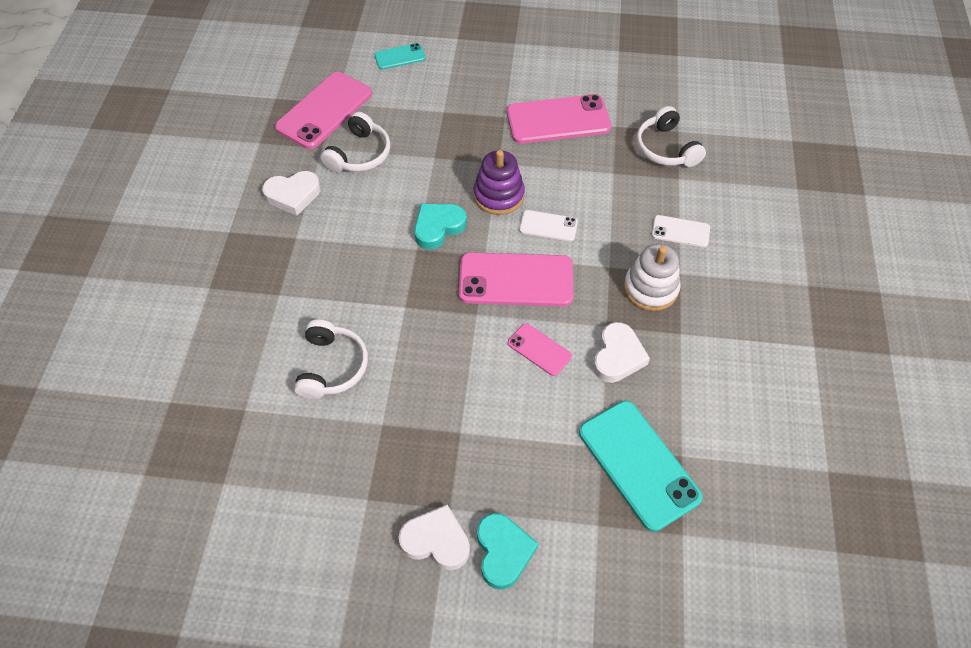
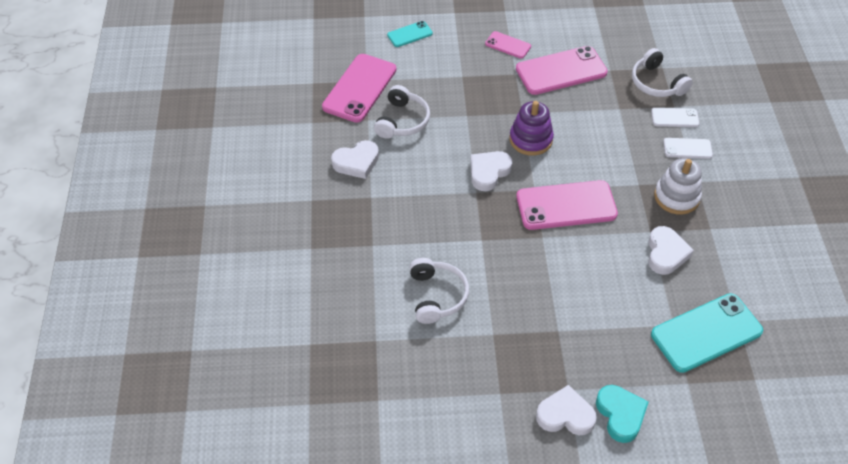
camera: 10 degrees left, 5 degrees down
turquoise heart [414,204,467,250] -> white heart [470,151,512,191]
pink phone [508,323,572,376] -> pink phone moved to [485,31,531,59]
white phone [519,210,578,242] -> white phone moved to [651,108,699,127]
turquoise phone [579,401,703,532] -> turquoise phone turned 75 degrees counterclockwise [651,293,763,373]

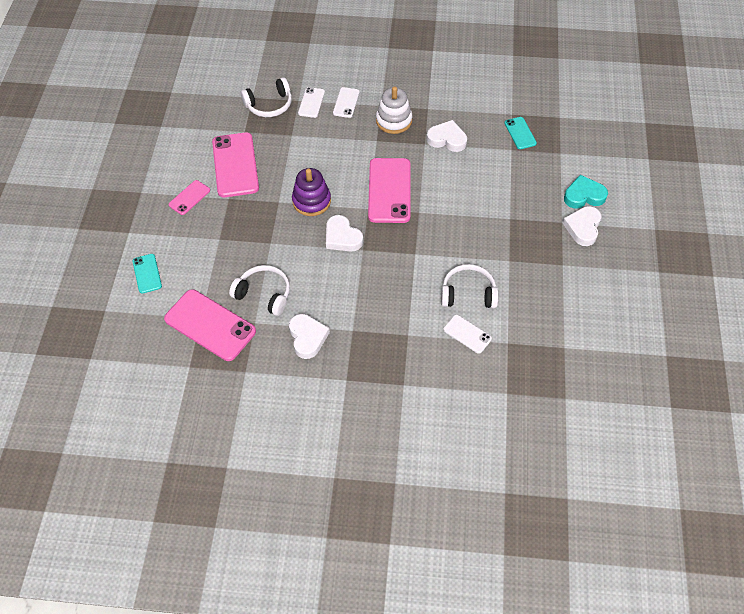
camera: 80 degrees left, 5 degrees up
turquoise phone [651,293,763,373] -> turquoise phone [505,117,537,149], size x0.52
none -> white phone [444,315,492,354]

